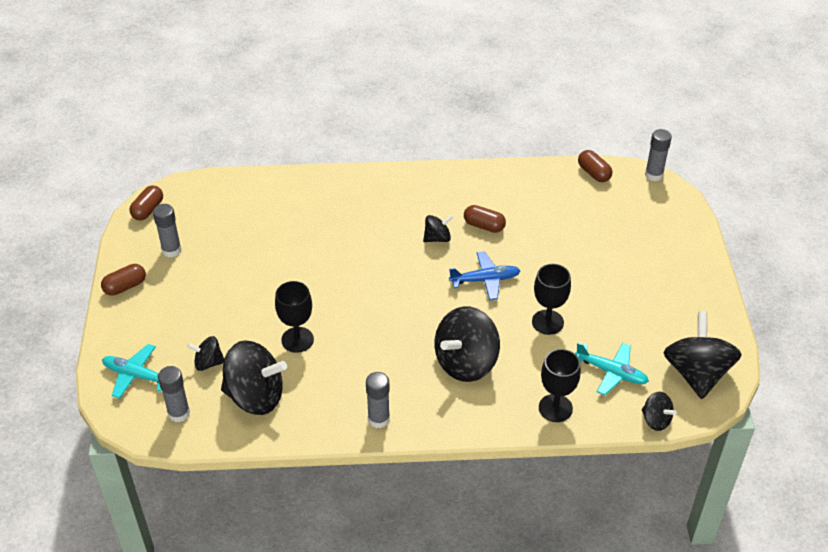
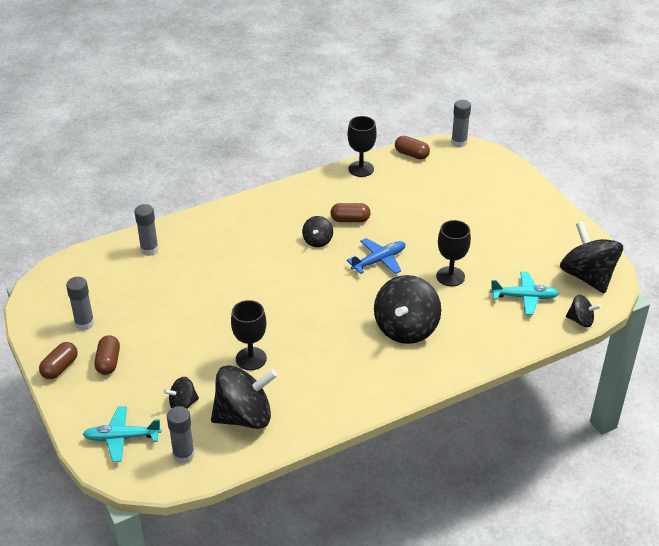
camera: 25 degrees left, 5 degrees down
brown capsule [129,185,163,220] -> brown capsule moved to [94,335,120,375]
grey glue stick [366,372,390,428] -> grey glue stick moved to [135,204,159,256]
black spinning top [423,215,453,242] -> black spinning top turned 150 degrees clockwise [302,216,333,247]
black goblet [539,349,581,422] -> black goblet moved to [347,116,377,177]

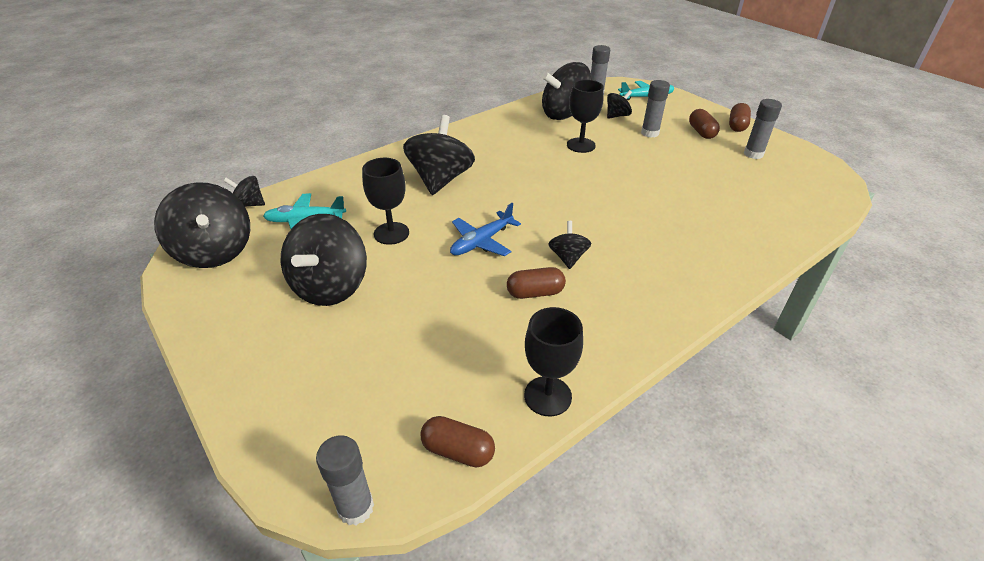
camera: 170 degrees right, 0 degrees up
grey glue stick [135,204,159,256] -> grey glue stick moved to [641,80,670,138]
none -> black spinning top [281,214,367,306]

